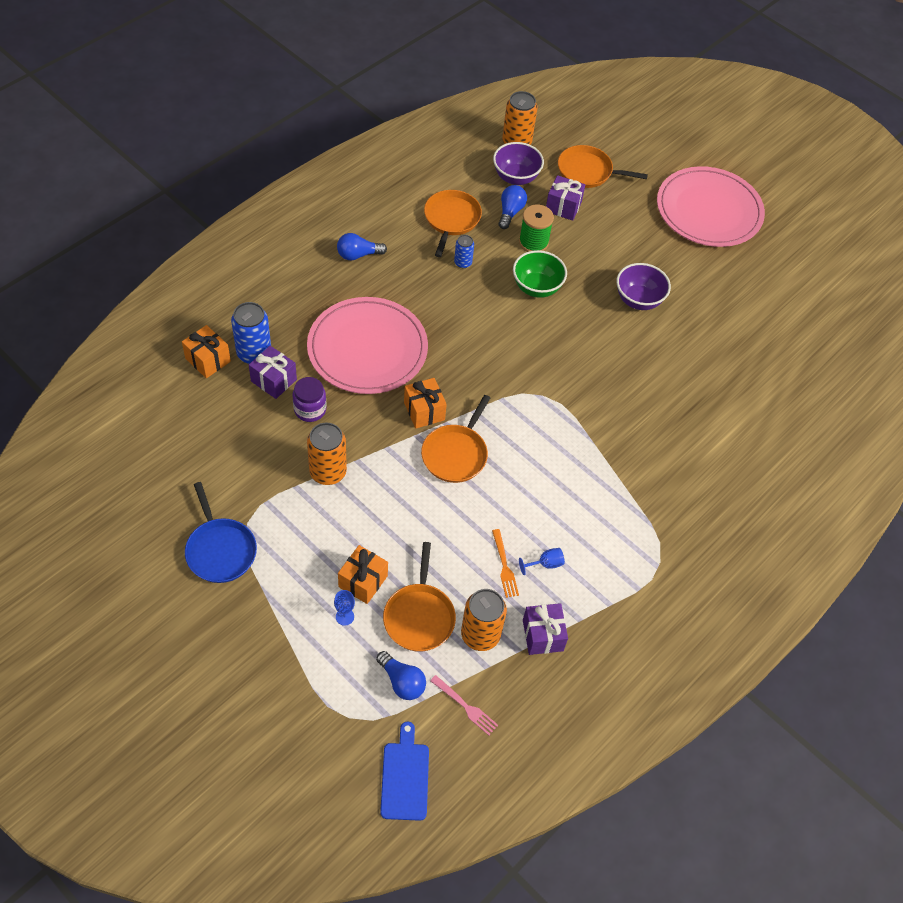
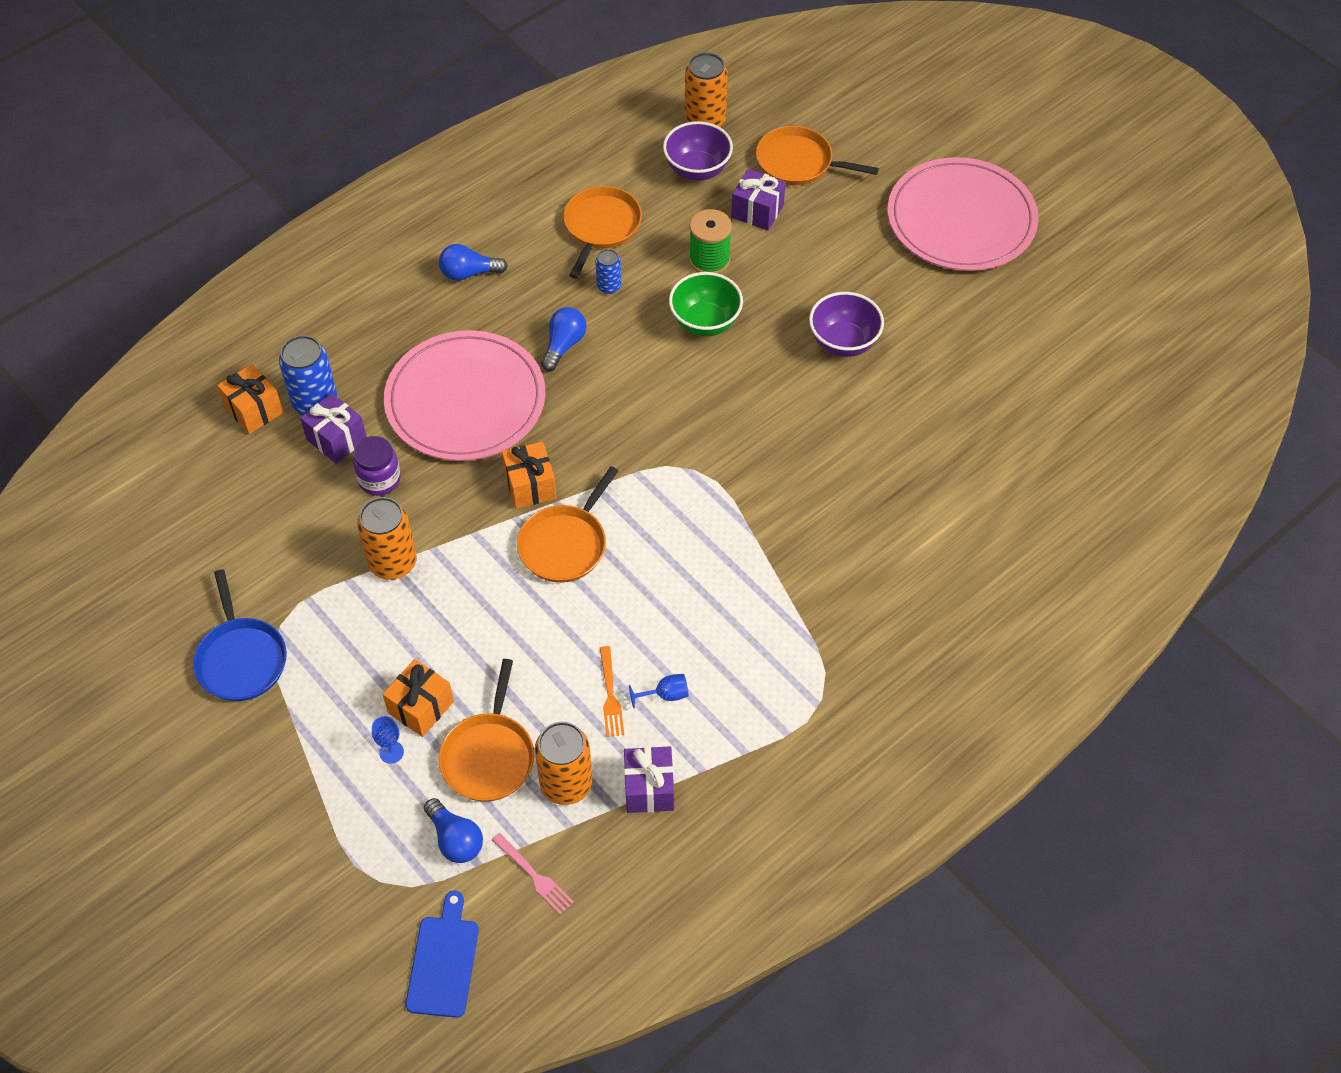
camera: 10 degrees right, 0 degrees up
blue light bulb [498,185,527,229] -> blue light bulb moved to [541,307,587,371]

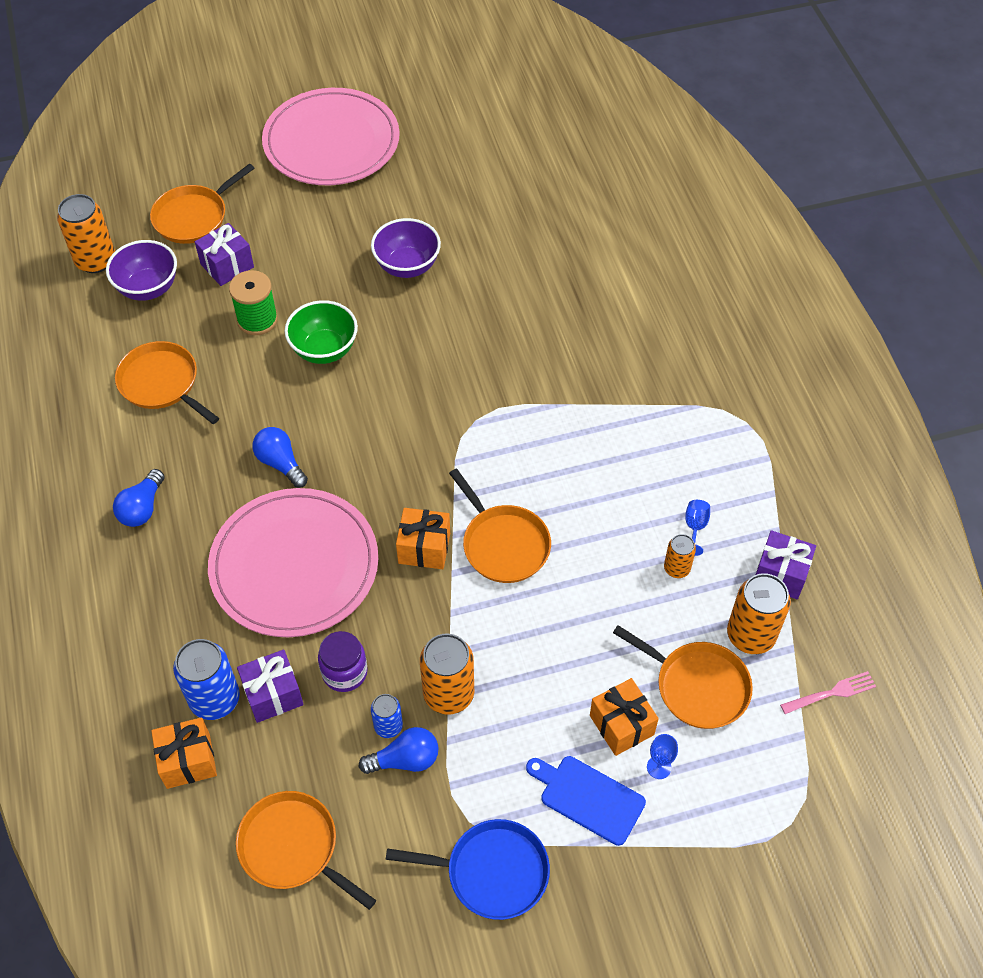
camera: 65 degrees left, 0 degrees up
blue cutting board [406,891,479,1018] -> blue cutting board moved to [526,756,646,846]
blue light bulb [424,798,483,863] -> blue light bulb moved to [359,727,439,774]
blue can [595,249,621,294] -> blue can moved to [371,694,403,738]
orange fork [600,646,624,737] -> orange can [664,534,696,578]
none -> orange pan [236,791,376,910]

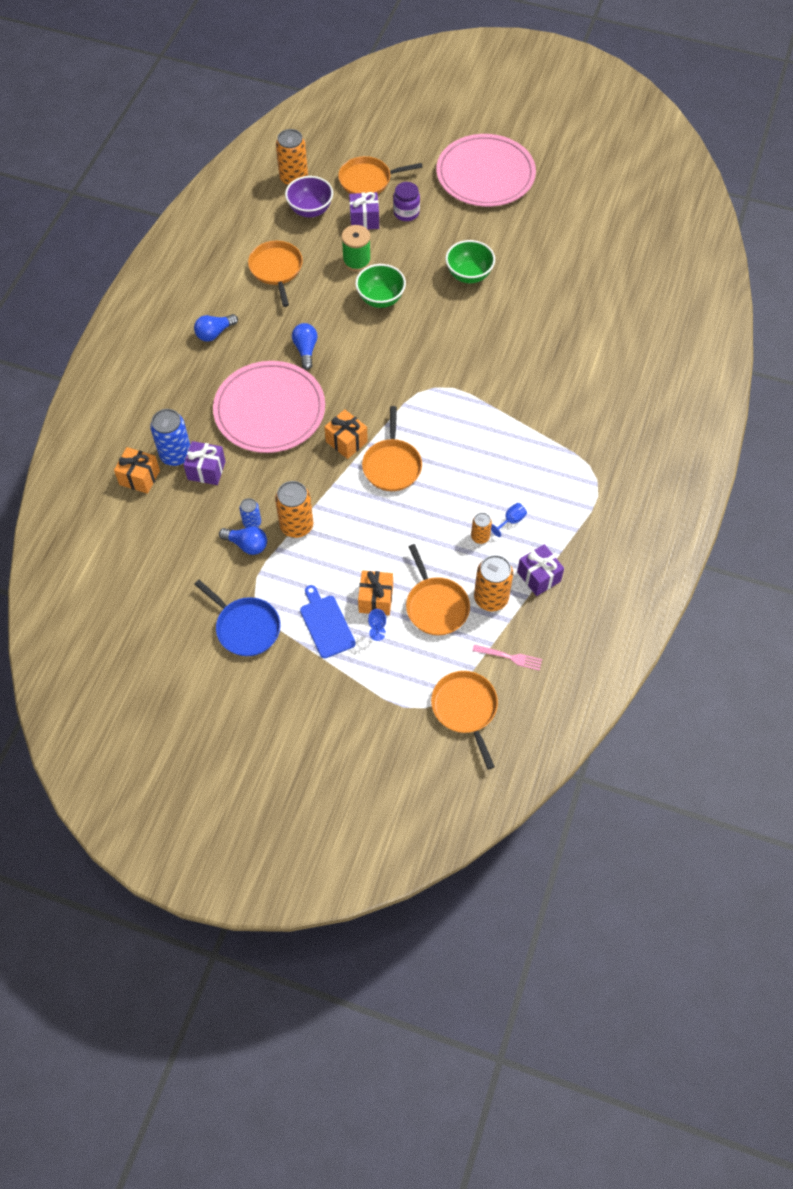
camera: 35 degrees right, 5 degrees up
orange pan [236,791,376,910] -> orange pan moved to [431,671,498,770]
purple jar [318,631,368,692] -> purple jar moved to [393,182,420,221]
purple bowl [371,218,441,278] -> green bowl [446,240,495,283]

